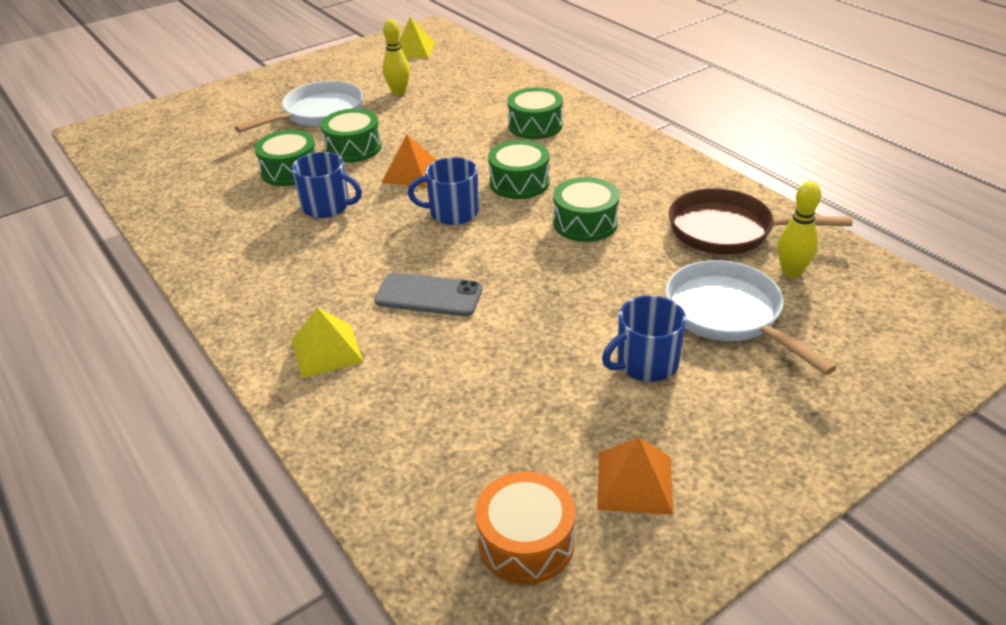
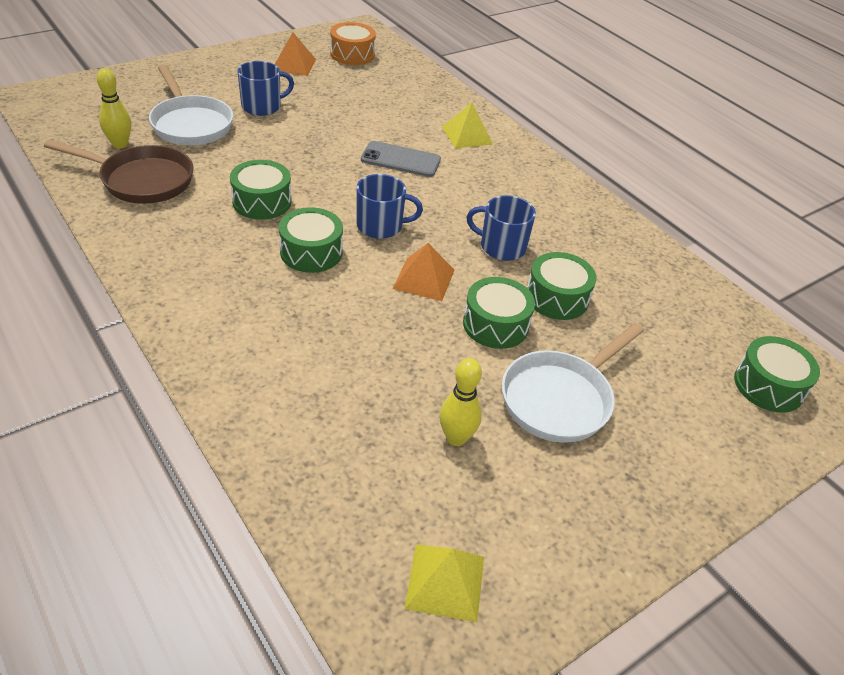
camera: 175 degrees right, 5 degrees up
green drum [507,87,563,139] -> green drum moved to [734,336,820,413]

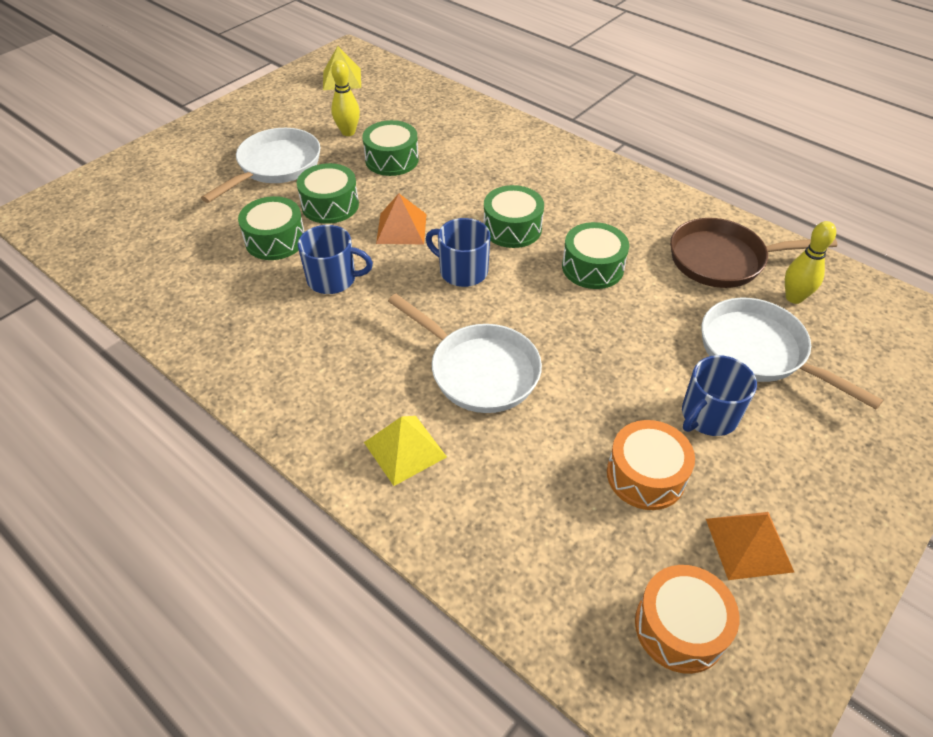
camera: 170 degrees right, 5 degrees up
blue mug [356,174,423,239] -> blue mug turned 45 degrees clockwise [426,218,490,287]
grey phone [361,141,441,177] -> white pan [388,294,542,413]
green drum [734,336,820,413] -> green drum moved to [363,120,419,176]
none -> orange drum [607,420,695,510]

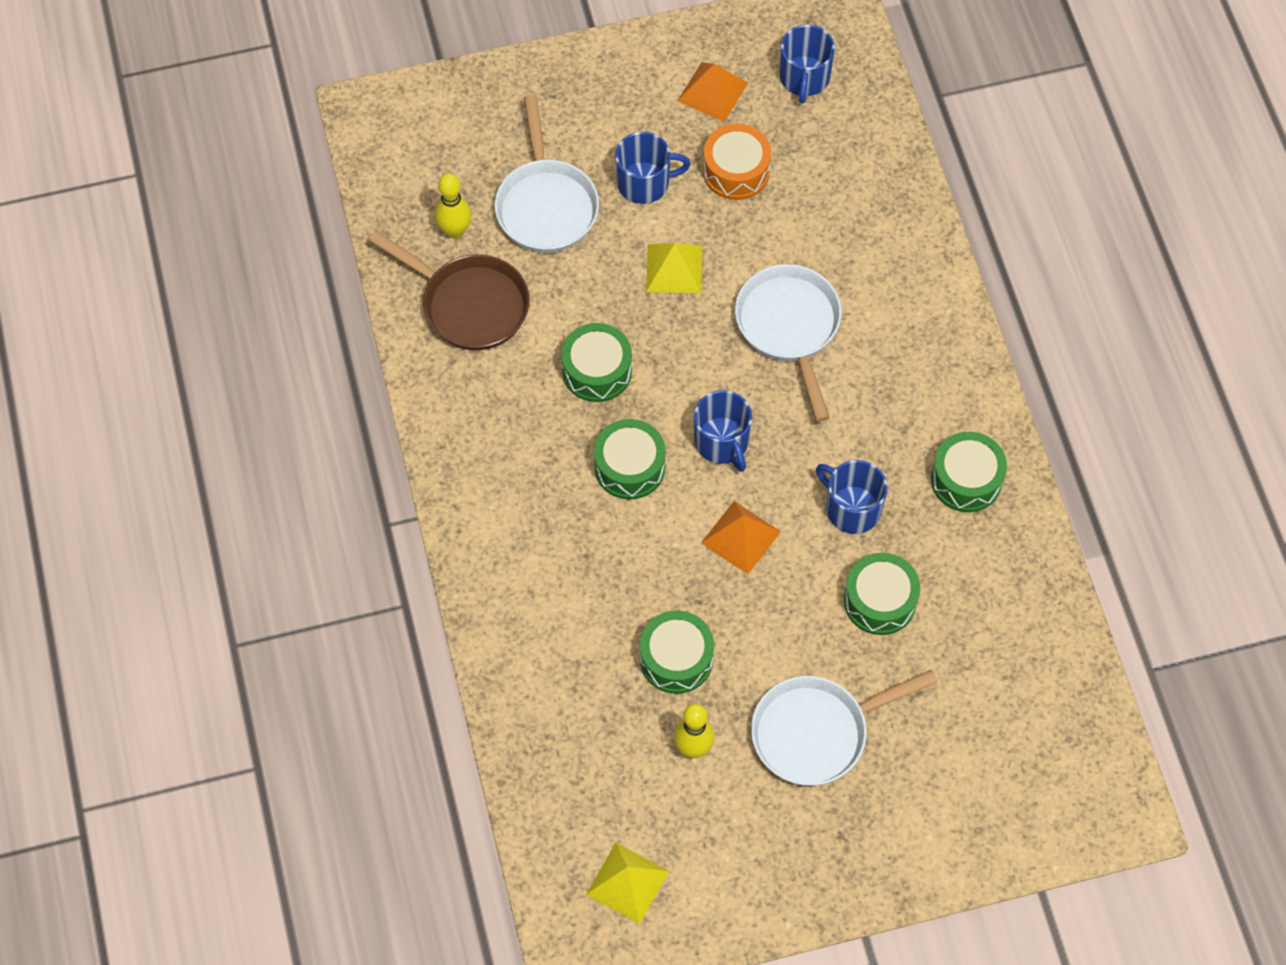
camera: 145 degrees left, 15 degrees up
green drum [297,163,359,224] -> green drum moved to [931,432,1007,512]
yellow pyramid [364,416,447,486] -> yellow pyramid moved to [646,243,702,293]
orange drum [635,565,739,674] -> blue mug [780,25,835,103]

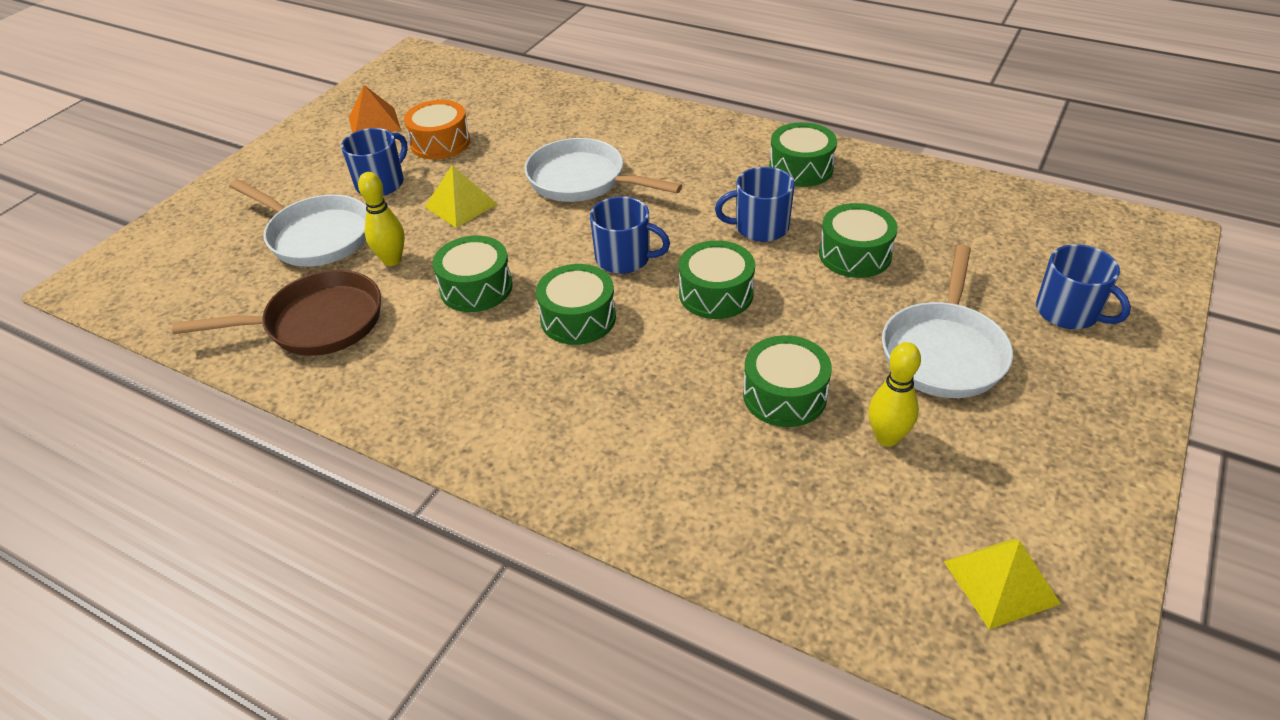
camera: 45 degrees left, 20 degrees down
yellow bowling pin [435,173,472,239] -> yellow bowling pin moved to [358,172,405,266]
orange pyramid [701,501,781,574] -> green drum [679,240,755,319]
blue mug [780,25,835,103] -> blue mug moved to [1036,244,1131,329]

